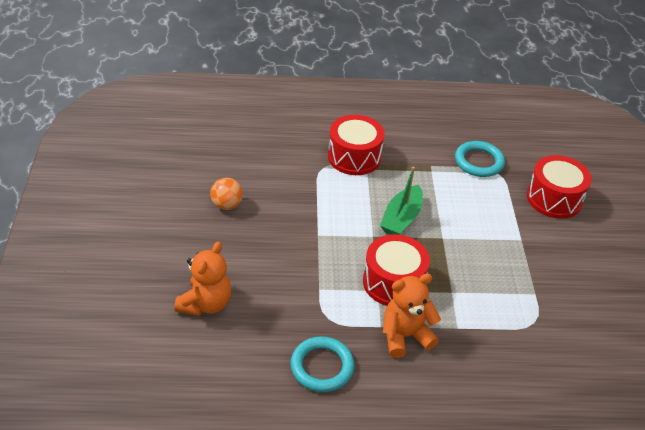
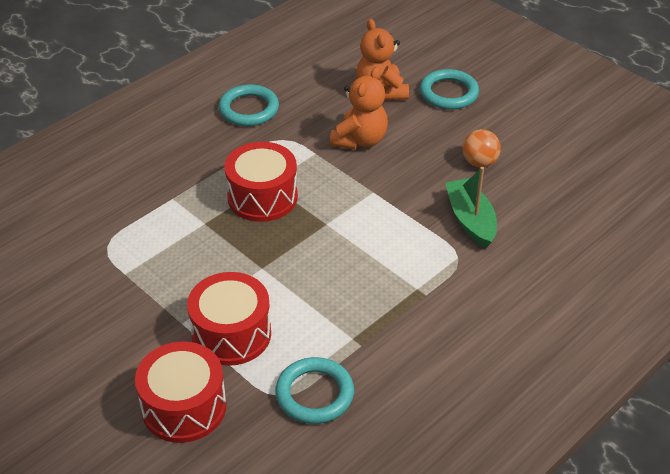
camera: 140 degrees right, 0 degrees up
red drum [328,115,385,175] -> red drum moved to [187,272,271,366]
green boat [380,166,423,235] -> green boat moved to [445,167,497,248]
orange teddy bear [383,273,441,358] -> orange teddy bear moved to [330,67,388,150]
none -> turquoise ring [420,69,479,110]

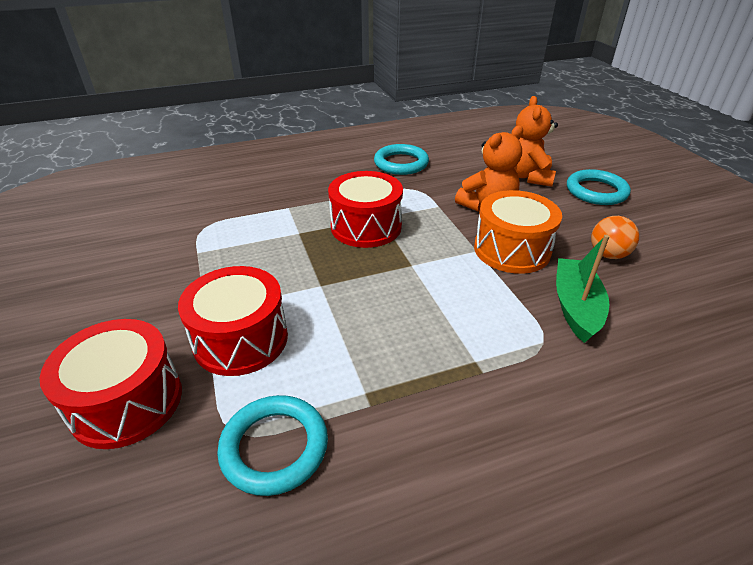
camera: 25 degrees right, 5 degrees down
none -> orange drum [474,190,562,274]

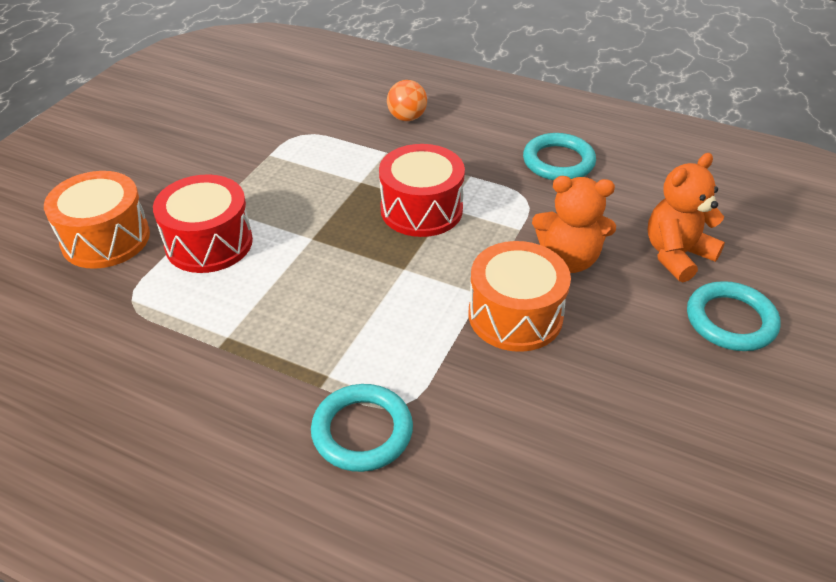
camera: 45 degrees right, 5 degrees up
red drum [40,319,182,449] -> orange drum [44,171,150,269]
turquoise ring [217,395,328,496] -> turquoise ring moved to [311,384,413,472]
green boat [556,235,610,343] -> none
orange ball [591,216,639,259] -> orange ball moved to [387,80,427,121]

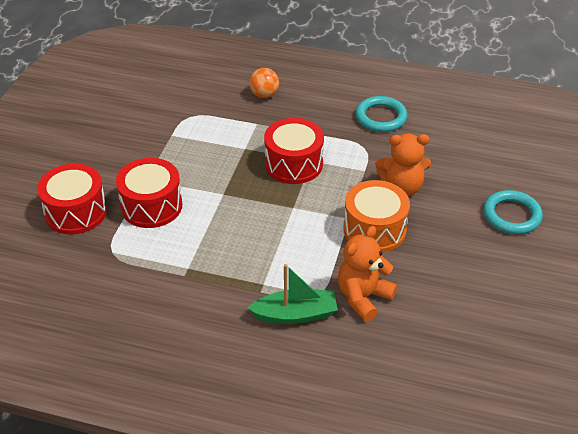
camera: 10 degrees left, 0 degrees up
orange drum [44,171,150,269] -> red drum [37,163,107,235]
turquoise ring [311,384,413,472] -> green boat [247,264,338,324]
orange teddy bear [648,153,725,282] -> orange teddy bear moved to [338,226,397,322]

